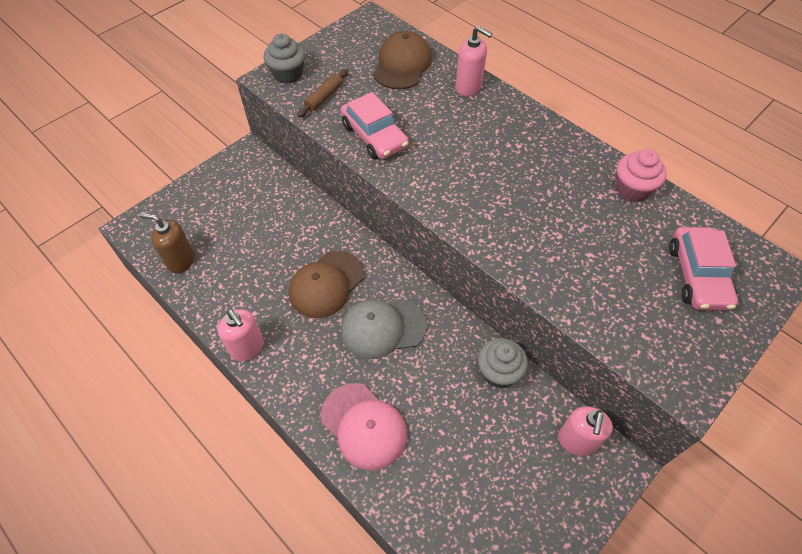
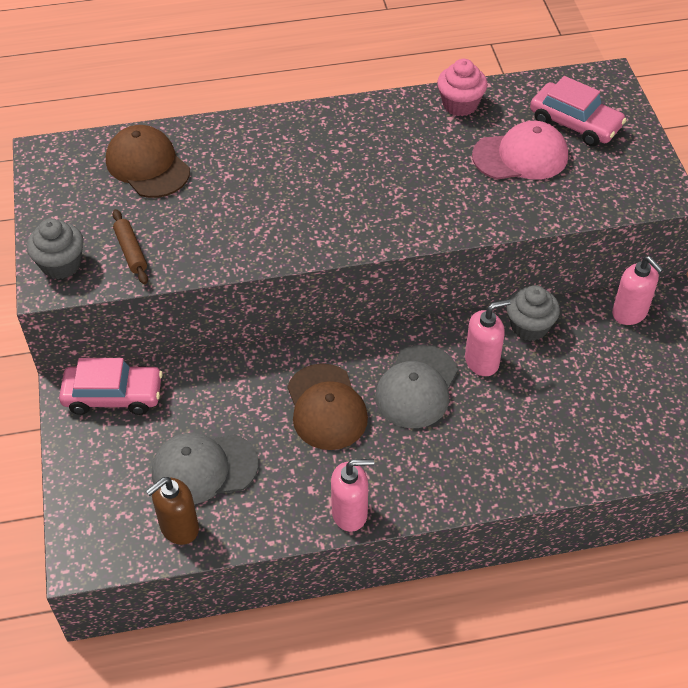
camera: 55 degrees left, 5 degrees down
pink cap [321,383,407,470] -> pink cap moved to [472,121,568,180]
pink car [340,92,409,159] -> pink car moved to [59,358,163,415]
pink soap dispenser [456,26,492,96] -> pink soap dispenser moved to [465,299,511,376]
none -> grey cap [152,433,259,504]

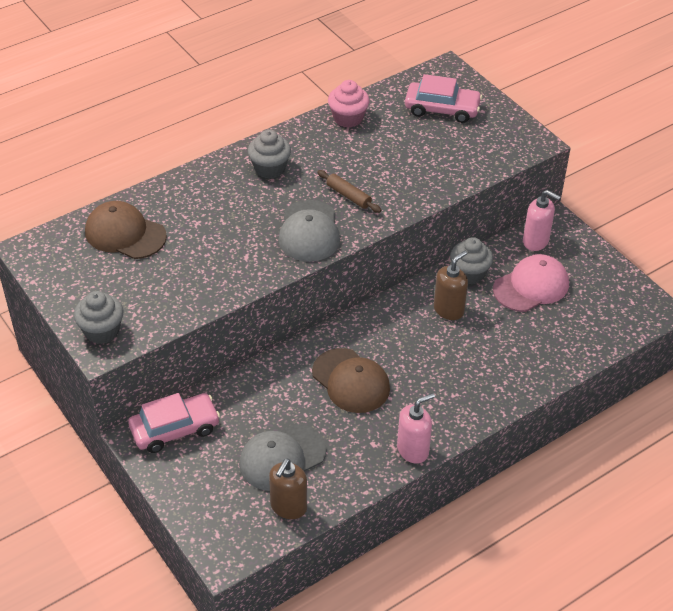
camera: 25 degrees left, 5 degrees down
brown rolling pin [112,209,148,284] -> brown rolling pin moved to [317,170,381,213]
grey cap [375,345,458,428] -> grey cap moved to [278,200,340,262]
pink soap dispenser [465,299,511,376] -> brown soap dispenser [434,251,468,320]
pink cap [472,121,568,180] -> pink cap moved to [493,254,569,312]
none -> grey cupcake [248,130,291,179]

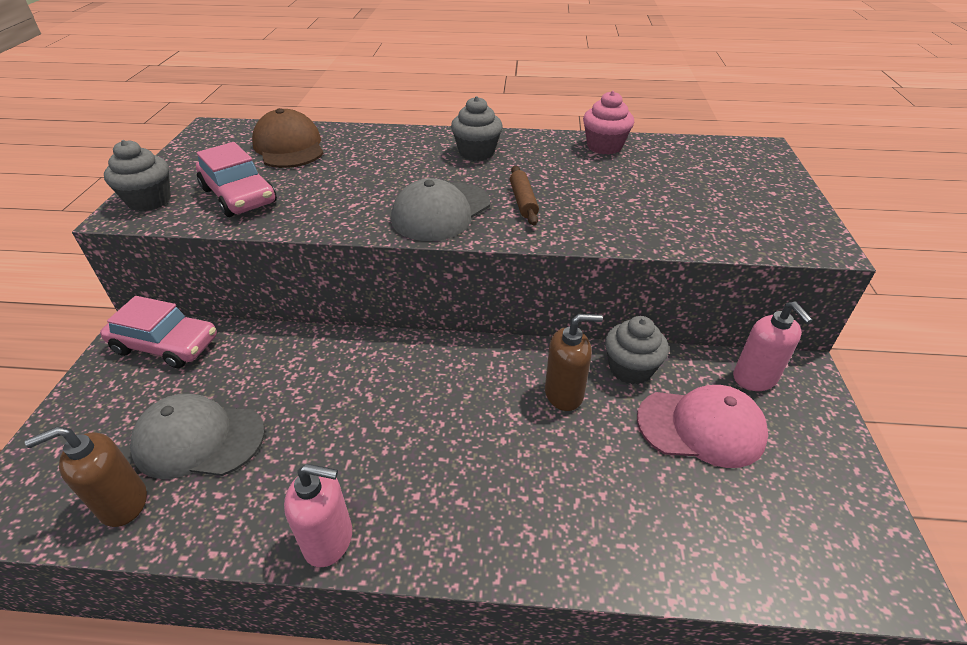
camera: 40 degrees right, 5 degrees down
brown cap [312,348,390,413] -> none
pink car [405,74,482,123] -> pink car moved to [196,142,277,217]

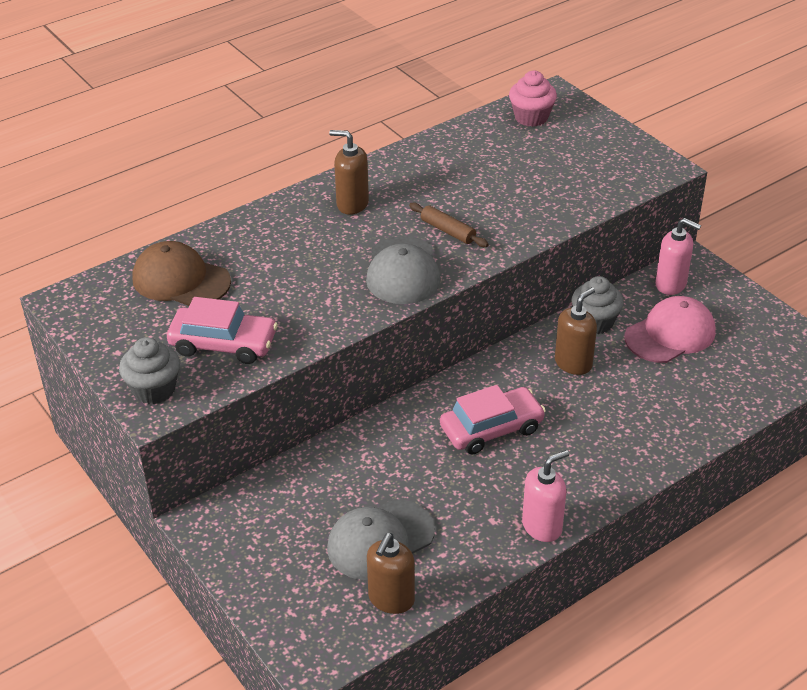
camera: 40 degrees left, 0 degrees up
pink car [100,296,217,368] -> pink car moved to [440,385,546,455]
grey cupcake [451,96,502,161] -> brown soap dispenser [329,130,369,215]
pink cupcake [583,91,634,155] -> pink cupcake moved to [509,71,557,127]

